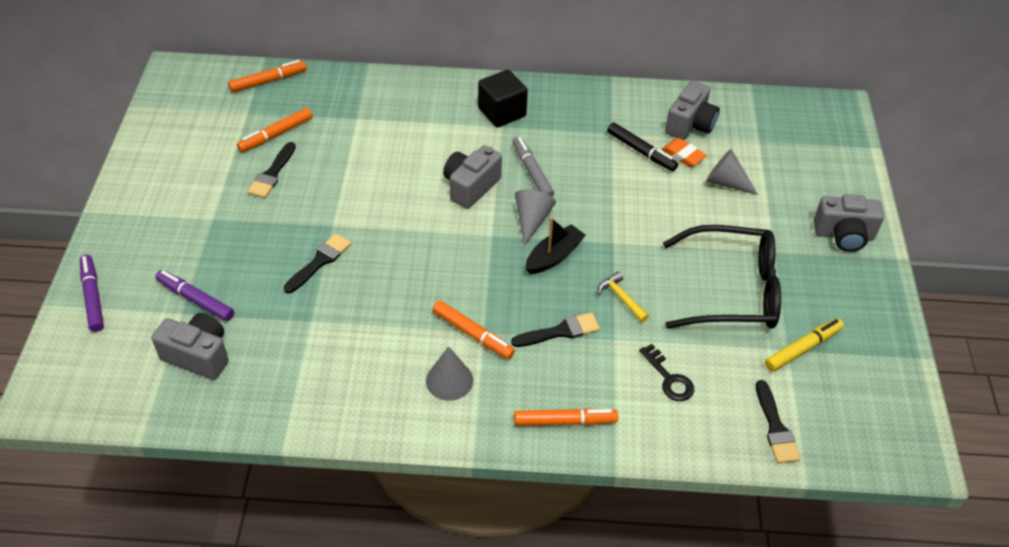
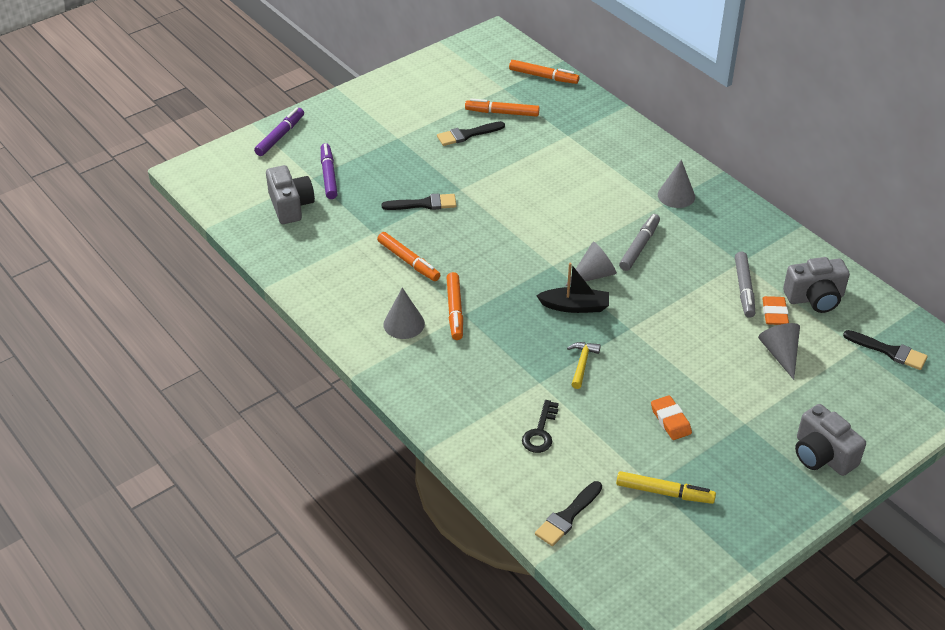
camera: 50 degrees right, 5 degrees down
grey camera [443,145,502,209] -> none
black cube [478,70,528,127] -> grey cone [658,159,695,208]
black brush [511,312,600,347] -> black brush moved to [843,330,928,370]
orange marker [514,408,618,426] -> orange marker moved to [377,232,440,281]
black marker [607,122,678,171] -> grey marker [735,251,755,318]
black glasses [663,225,781,329] -> orange eraser [651,395,692,440]

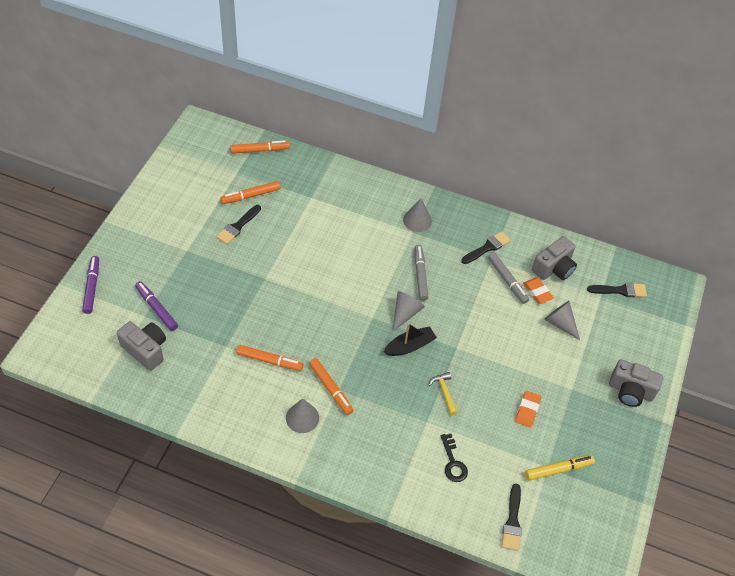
camera: 35 degrees left, 10 degrees up
black brush [381,193,456,210] -> black brush moved to [461,231,511,264]
orange eraser [651,395,692,440] -> orange eraser turned 75 degrees clockwise [515,391,541,428]

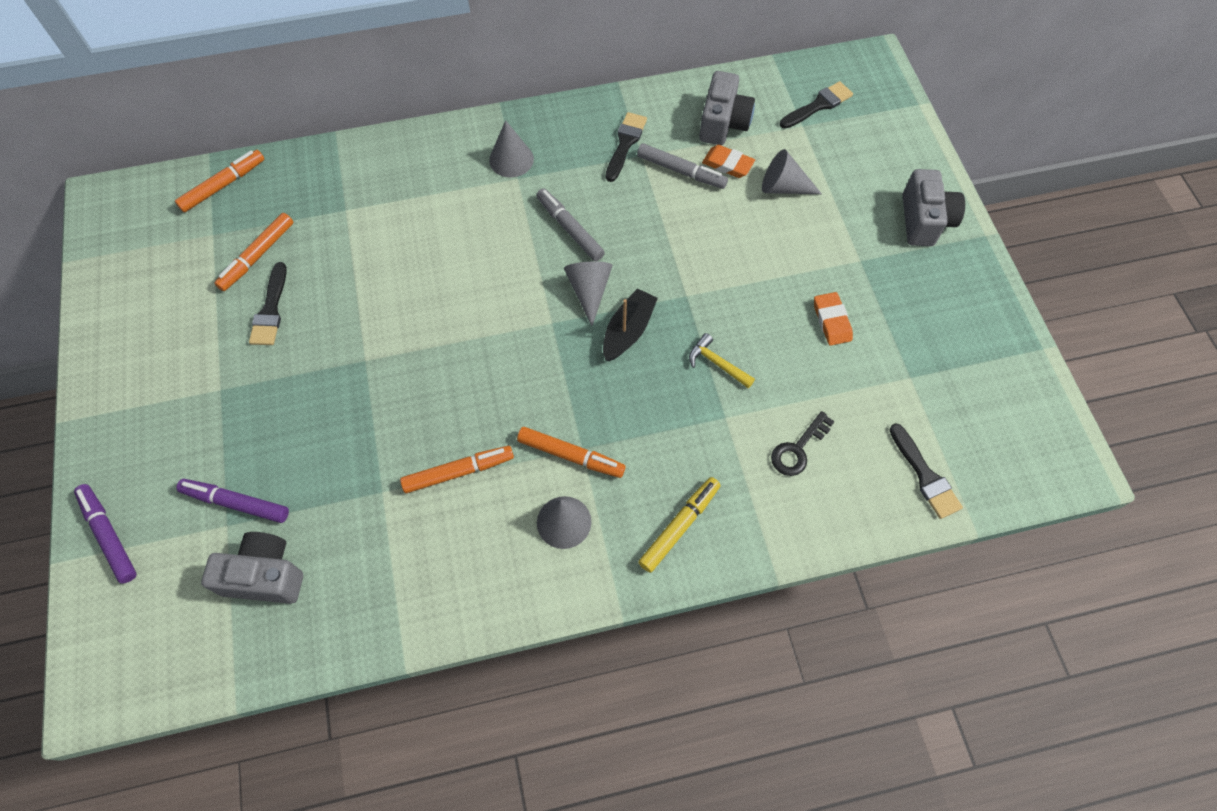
camera: 30 degrees left, 10 degrees up
black key [441,434,468,482] -> black key turned 90 degrees clockwise [771,411,835,476]
yellow marker [525,455,595,481] -> yellow marker moved to [638,477,721,573]
grey camera [609,359,663,407] -> grey camera turned 75 degrees counterclockwise [903,169,965,246]

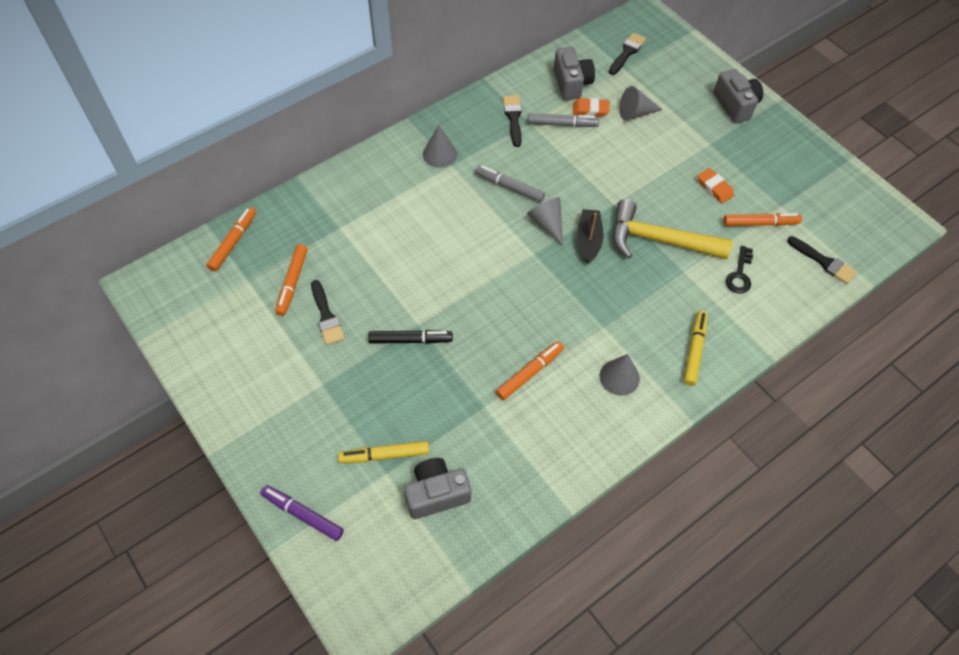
camera: 25 degrees left, 5 degrees down
purple marker [176,479,289,523] -> yellow marker [338,441,429,464]
orange marker [517,427,626,478] -> orange marker moved to [723,213,802,226]
yellow hammer [689,333,755,389] -> yellow hammer [613,199,732,259], size x2.30
none -> black marker [368,330,453,344]

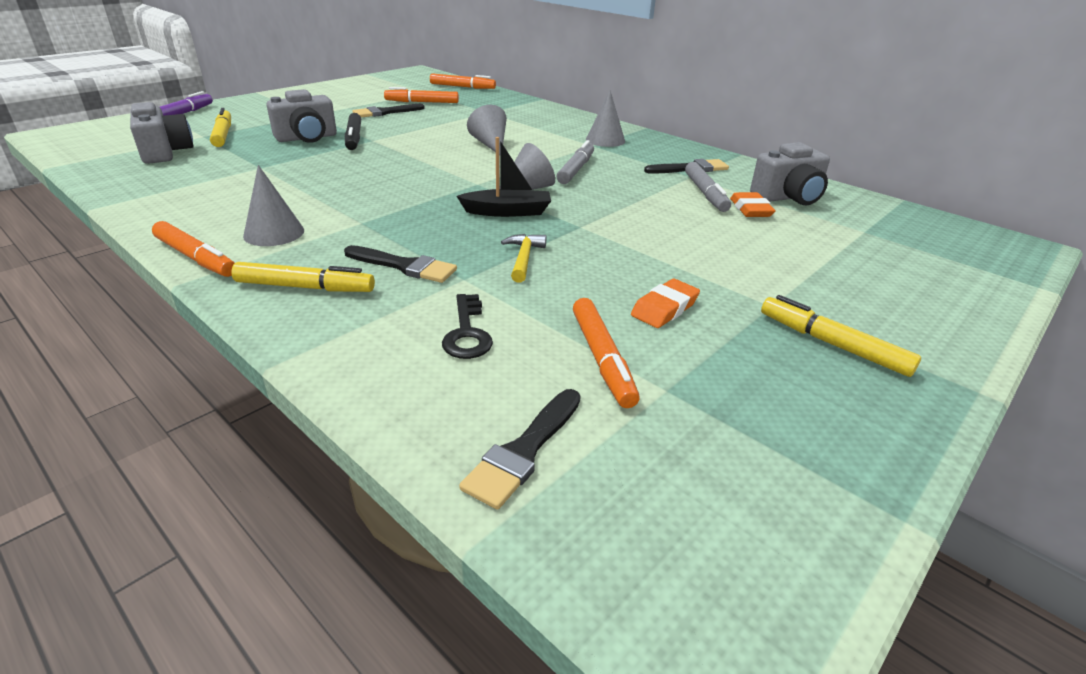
camera: 80 degrees right, 25 degrees down
orange marker [496,341,564,400] -> orange marker moved to [152,221,235,277]
black brush [609,33,646,75] -> black brush moved to [344,245,457,283]
yellow hammer [613,199,732,259] -> yellow hammer [501,234,547,283], size x0.44
grey cone [619,86,663,120] -> grey cone moved to [467,105,507,155]
grey camera [713,69,763,124] -> grey camera moved to [267,89,337,143]
black key [725,246,753,294] -> black key turned 105 degrees counterclockwise [442,294,493,359]
none -> yellow marker [761,295,921,377]

